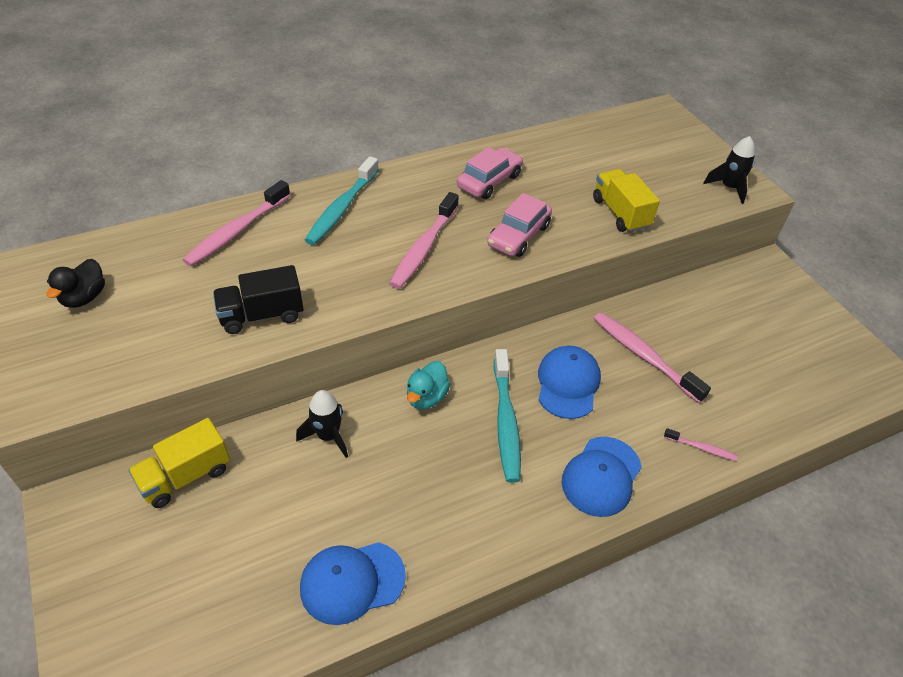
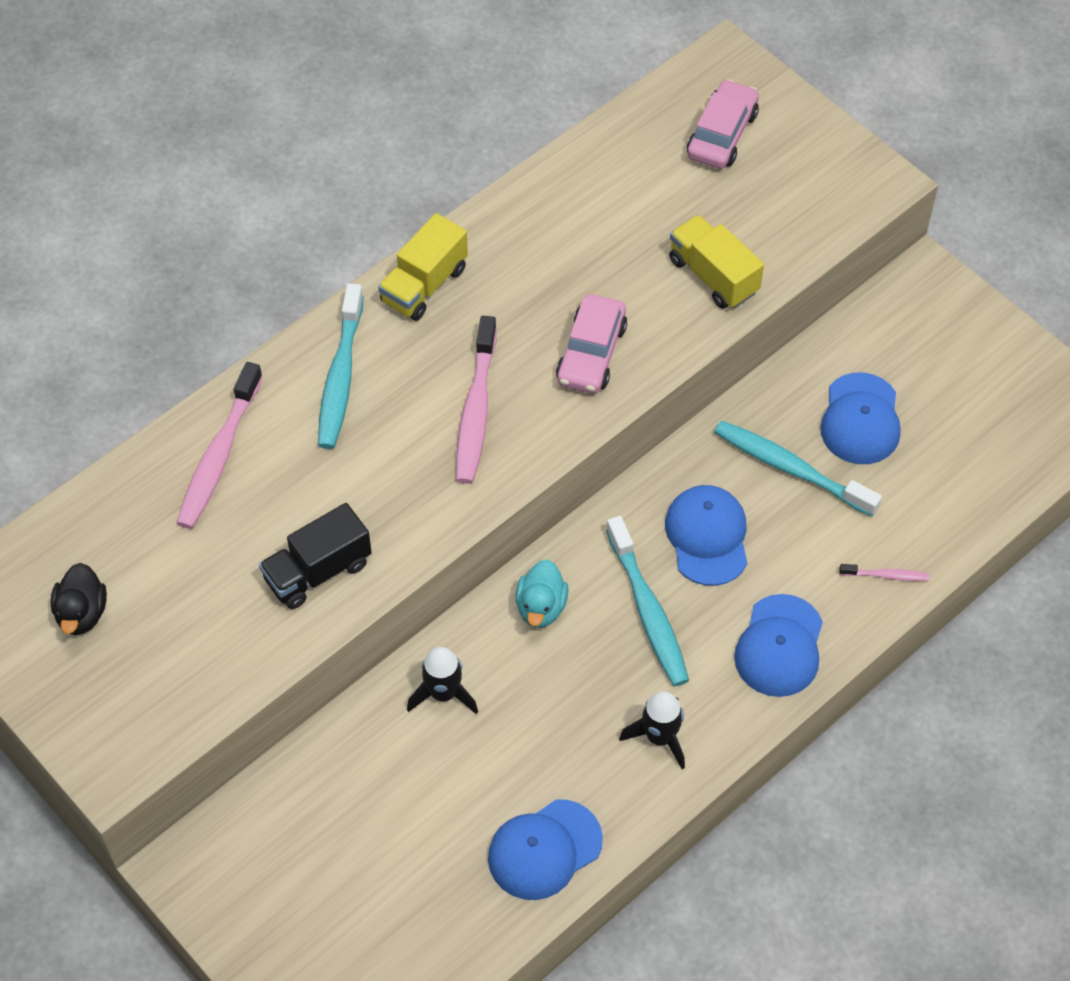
camera: 15 degrees left, 10 degrees up
yellow truck [128,418,230,508] -> yellow truck moved to [378,213,468,321]
pink car [457,147,523,199] -> pink car moved to [687,79,759,169]
pink toothbrush [593,312,711,403] -> turquoise toothbrush [714,420,882,517]
black rocket [703,136,755,204] -> black rocket moved to [619,691,685,769]
none -> blue cap [821,372,901,464]

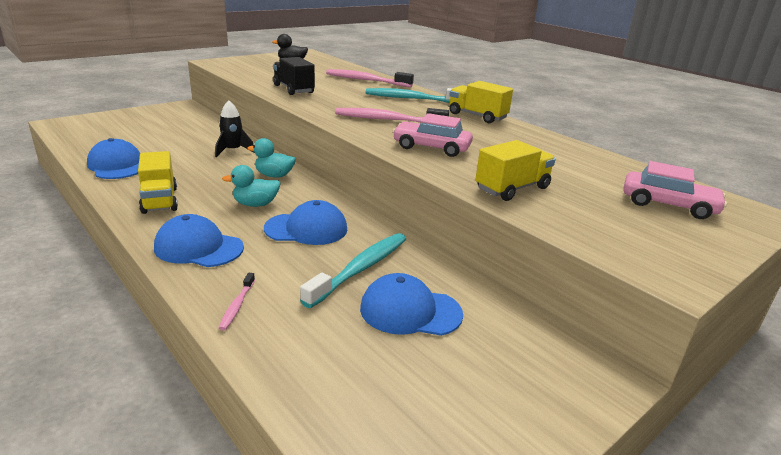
camera: 90 degrees right, 30 degrees down
turquoise toothbrush [606,516,689,686] -> turquoise duck [222,165,281,207]
black rocket [619,691,685,769] -> yellow truck [138,151,178,214]

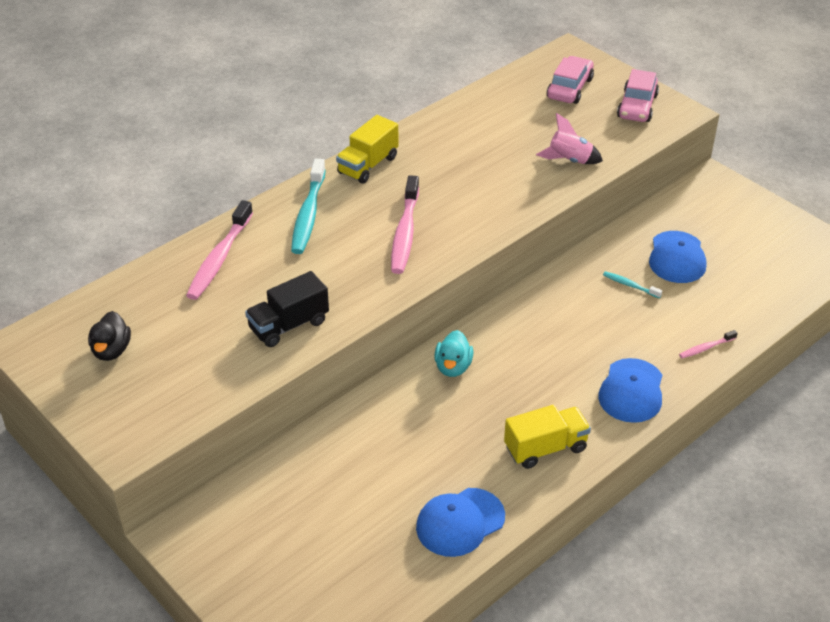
camera: 90 degrees left, 15 degrees up
black rocket [215,101,254,157] -> none
pink toothbrush [218,273,255,331] -> pink toothbrush turned 150 degrees clockwise [679,330,738,358]
turquoise duck [222,165,281,207] -> none
blue cap [264,200,347,245] -> none
turquoise toothbrush [300,233,406,308] -> turquoise toothbrush [603,271,662,298], size x0.48
pink car [393,113,473,157] -> pink car moved to [617,69,659,122]
yellow truck [475,140,556,201] -> pink rocket [536,113,603,164]

